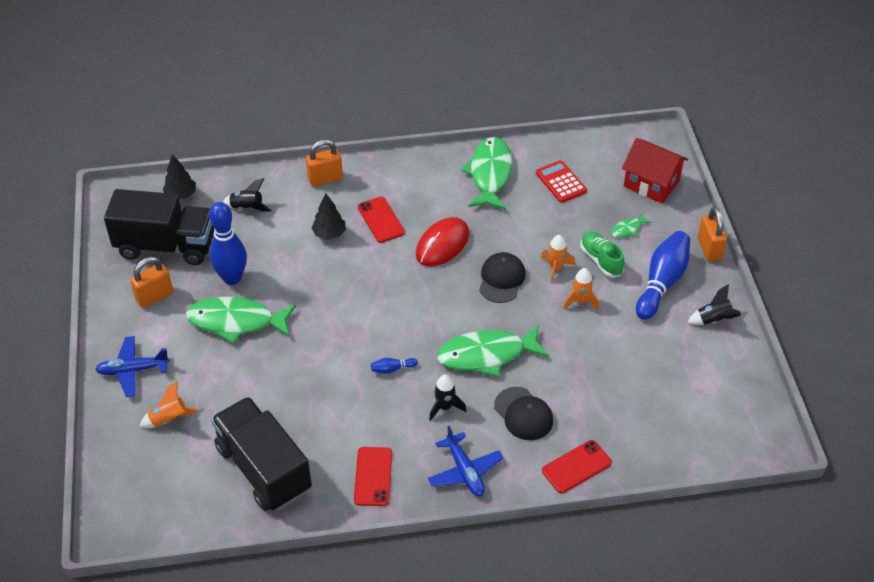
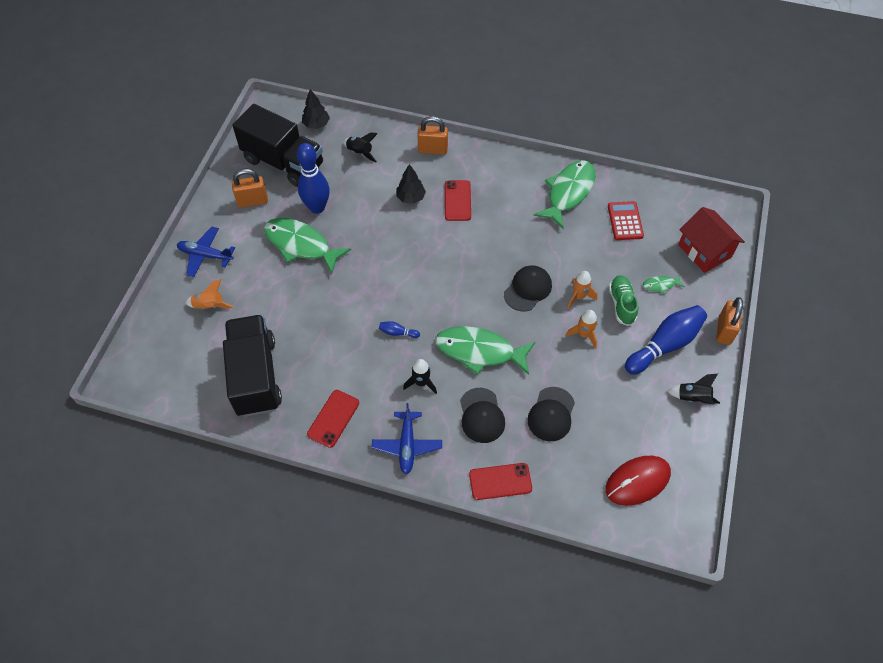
camera: 25 degrees right, 10 degrees up
red mouse [416,217,469,267] -> red mouse moved to [605,456,671,506]
none -> black cap [527,387,575,441]

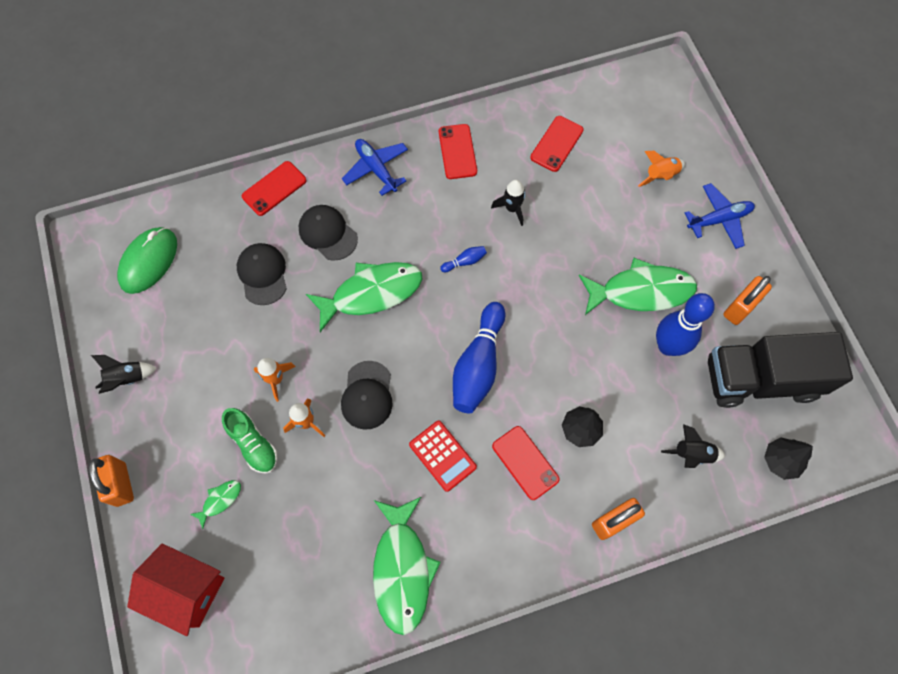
camera: 145 degrees right, 10 degrees up
black truck [223,315,282,417] -> red phone [530,116,584,172]
black rocket [403,359,437,394] -> black rocket moved to [491,180,526,226]
red mouse [605,456,671,506] -> green mouse [117,227,177,294]
red calculator [608,201,644,240] -> red calculator moved to [409,421,477,492]
blue bowling pin [625,305,707,375] -> blue bowling pin moved to [453,302,505,413]

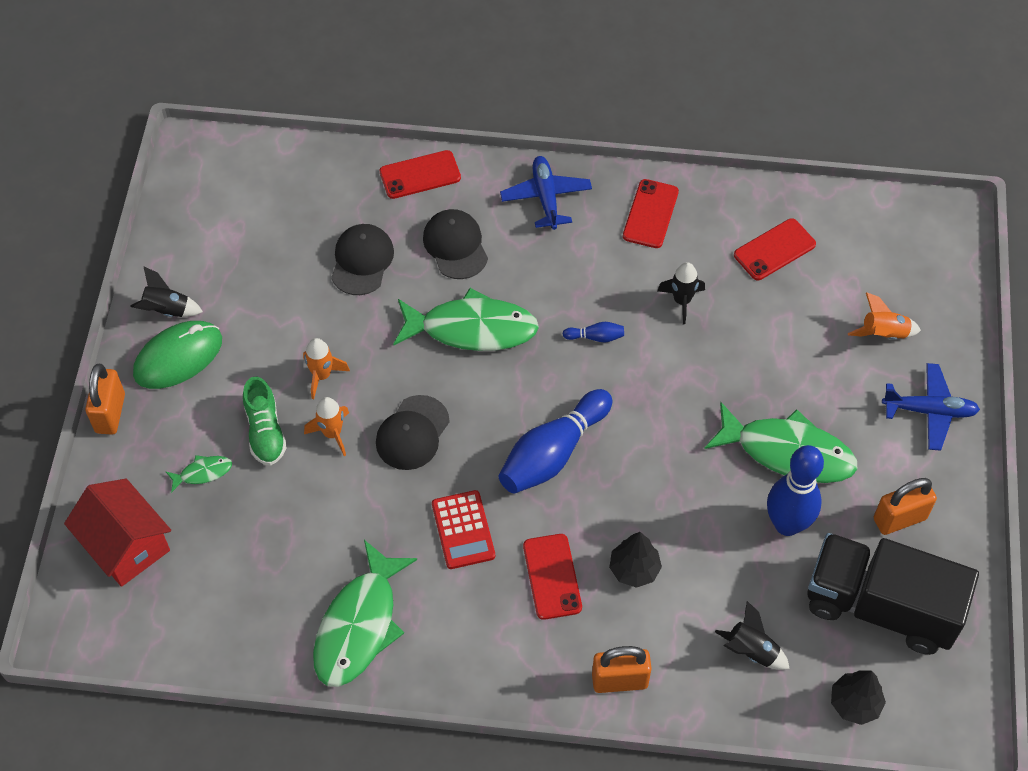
camera: 25 degrees right, 10 degrees down
green mouse [117,227,177,294] -> green mouse moved to [133,321,222,389]

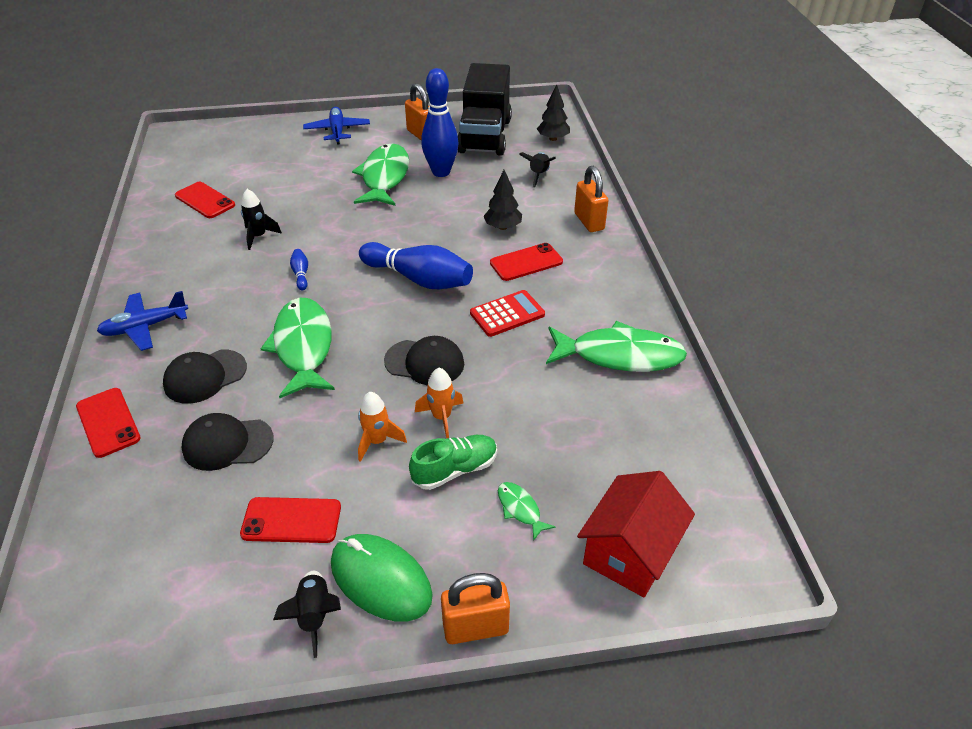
camera: 105 degrees left, 15 degrees down
red phone [623,179,679,248] -> red phone moved to [240,497,341,543]
orange rocket [848,293,921,340] -> none

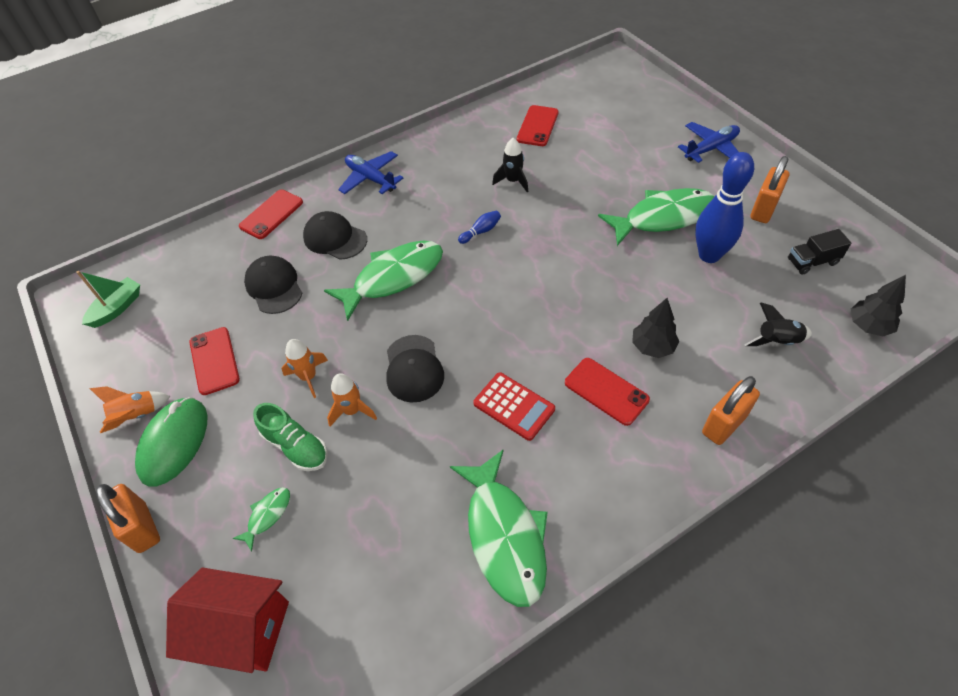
camera: 70 degrees right, 10 degrees up
black rocket [273,571,341,658] -> orange rocket [90,386,171,433]
blue bowling pin [359,242,473,289] -> none
black truck [458,63,512,156] -> black truck [788,229,851,275], size x0.42
none -> green boat [76,271,140,328]

